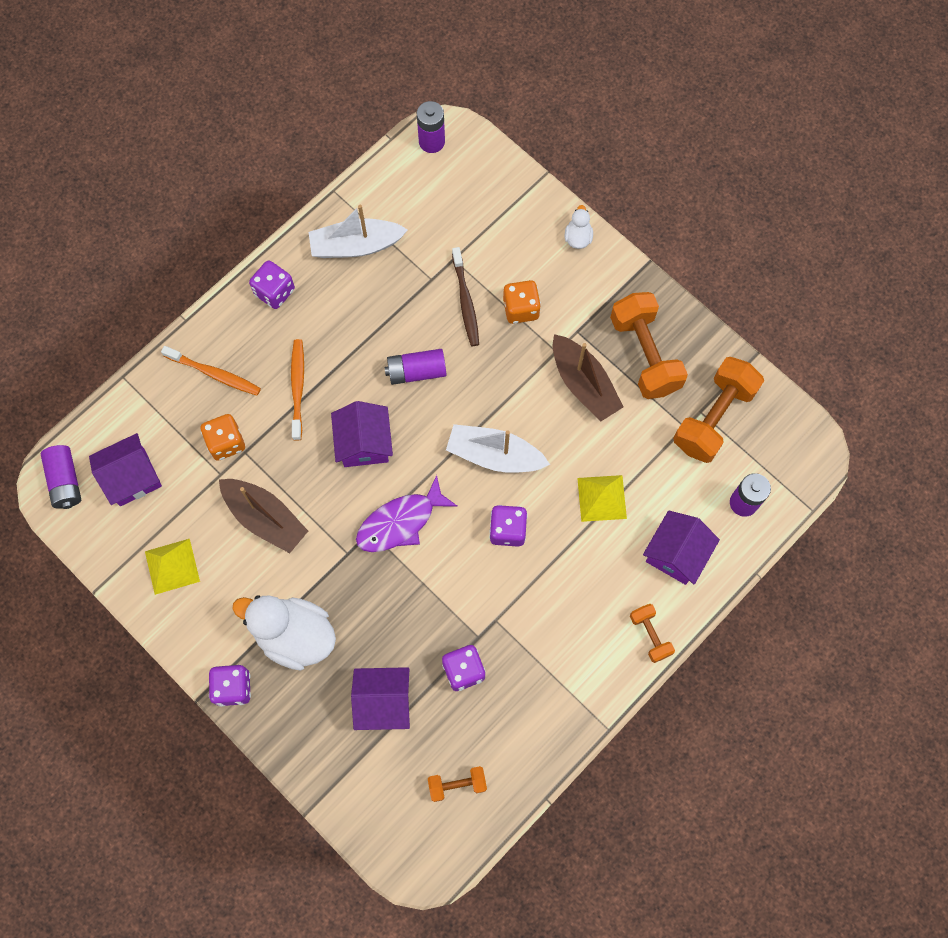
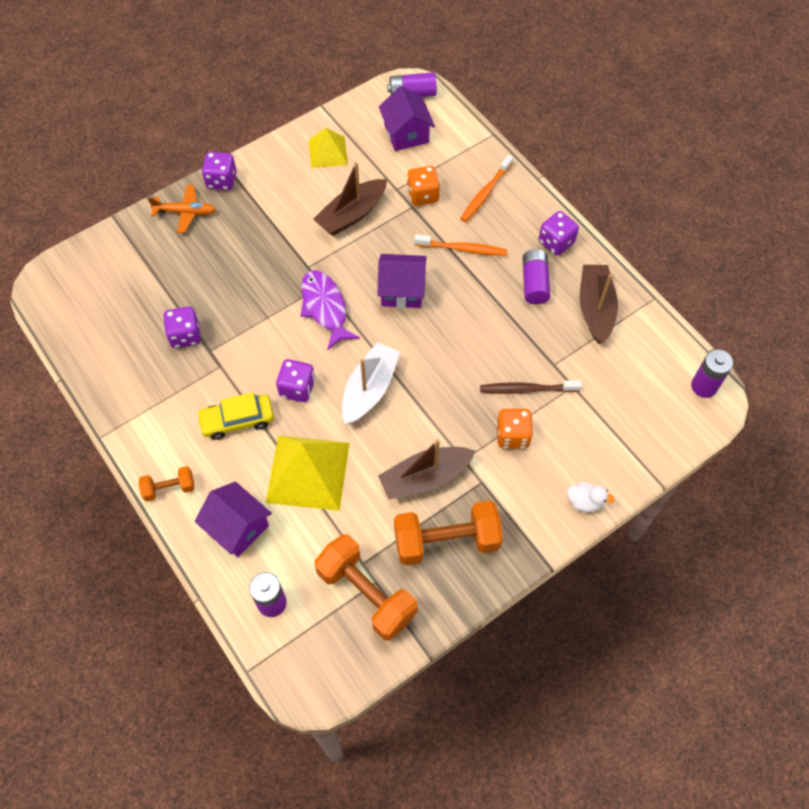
camera: 100 degrees right, 10 degrees down
white duck [232,595,336,671] -> none
white boat [308,205,408,258] -> brown boat [580,265,618,344]
purple house [351,667,410,730] -> none
purple battery [384,349,446,385] -> purple battery moved to [523,249,550,304]
orange dumbbell [428,766,487,802] -> none
yellow pyramid [577,475,627,522] -> yellow pyramid [266,436,350,511], size x1.69
none -> orange plane [148,185,216,233]
none -> yellow car [197,392,274,440]

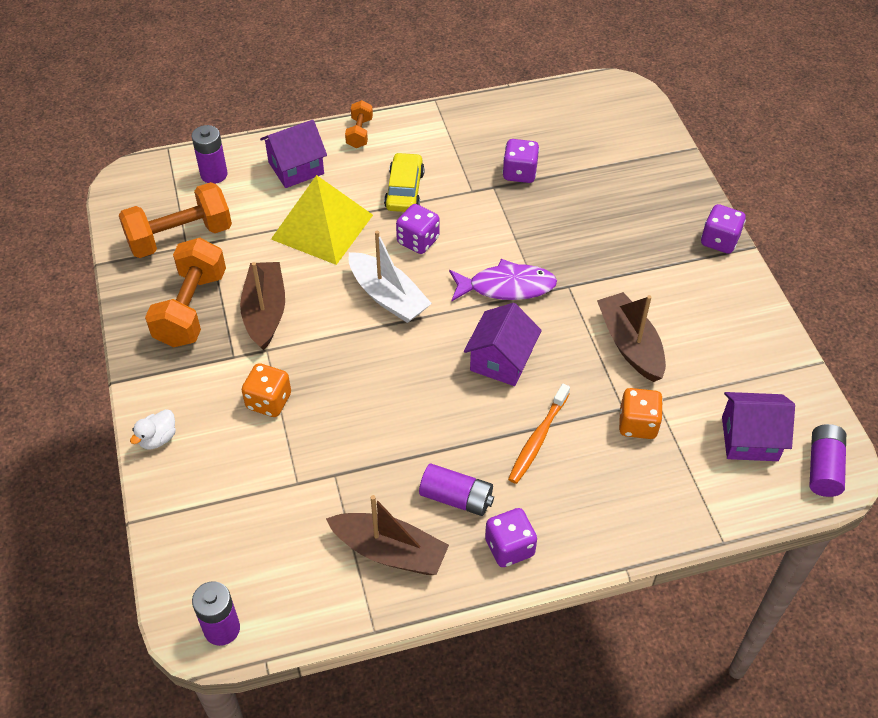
camera: 110 degrees right, 10 degrees down
orange plane [148,185,216,233] -> none
yellow pyramid [309,128,348,168] -> none
orange toothbrush [460,155,513,222] -> none
brown toothbrush [480,380,582,394] -> none

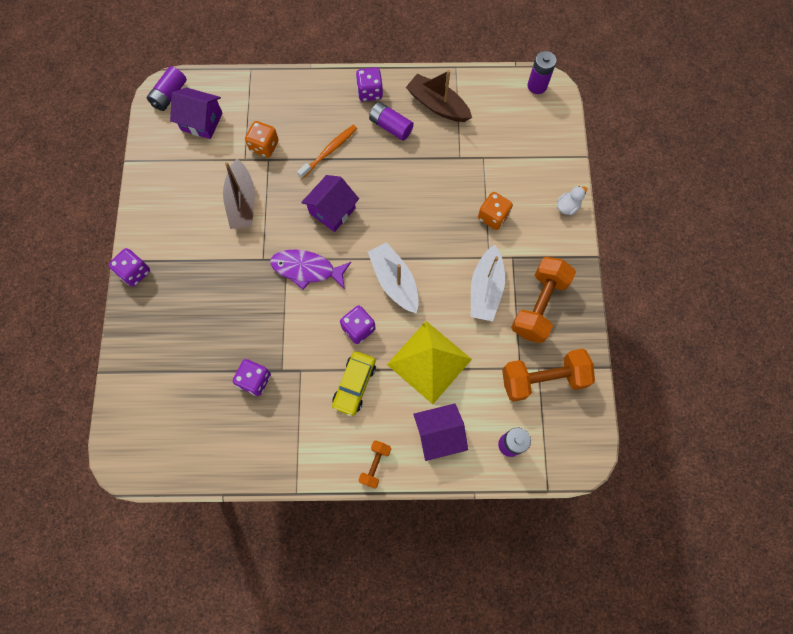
camera: 165 degrees left, 20 degrees up
brown boat [240,262,285,351] -> white boat [471,245,505,321]

